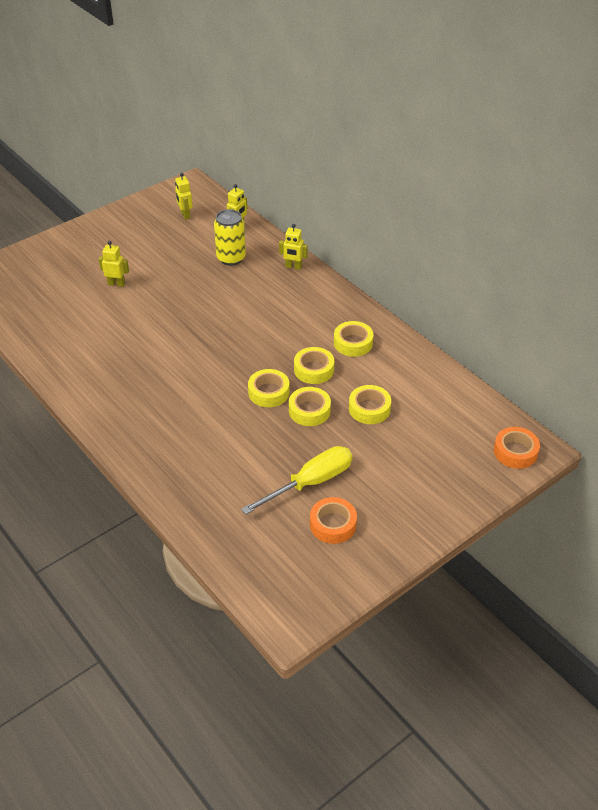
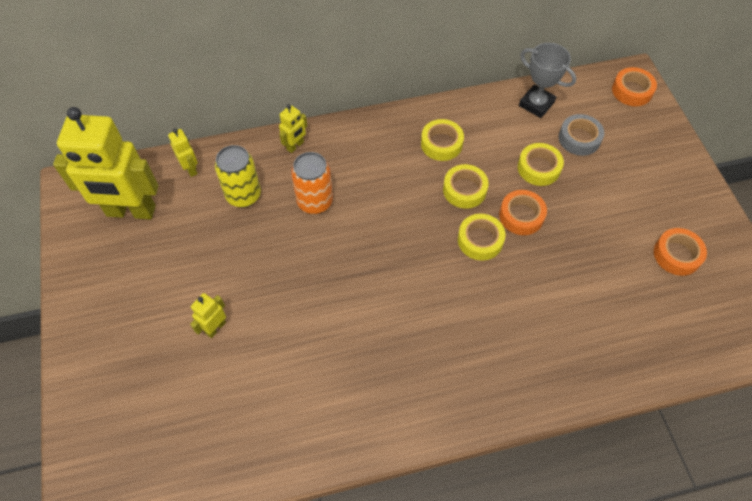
camera: 65 degrees left, 15 degrees up
yellow robot [175,173,193,220] -> yellow robot [53,107,159,219], size x2.37
yellow screwdriver [241,446,352,515] -> none
yellow tape [289,387,331,426] -> orange tape [499,190,547,235]
none -> orange can [291,152,333,214]
none -> grey trophy [519,43,576,118]
none -> grey tape [559,114,604,156]

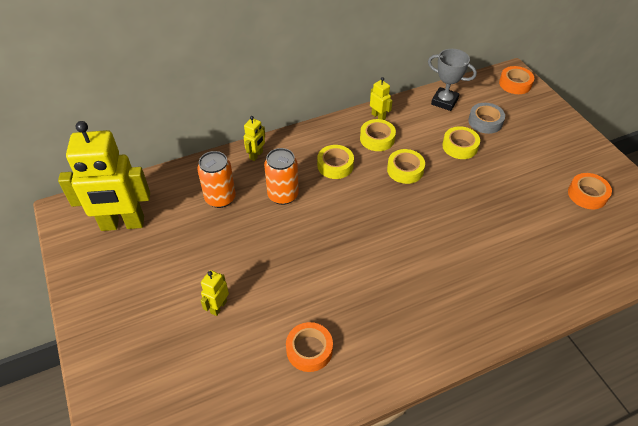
camera: 10 degrees left, 10 degrees down
yellow robot [168,129,198,177] -> yellow robot moved to [370,77,393,120]
yellow can [215,145,261,207] -> orange can [197,151,236,208]
yellow tape [458,214,505,260] -> yellow tape moved to [317,145,354,179]
orange tape [499,190,547,235] -> orange tape moved to [286,322,333,372]

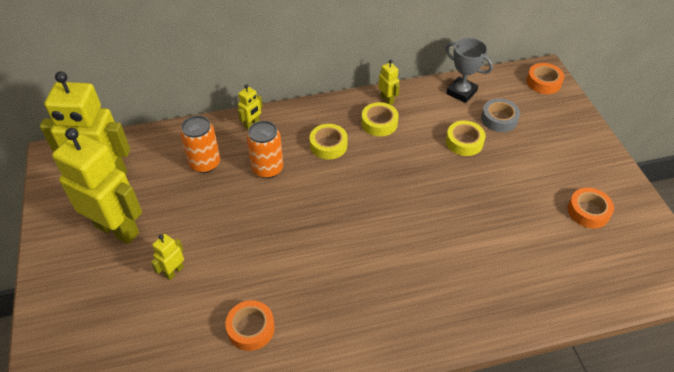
camera: 10 degrees right, 0 degrees up
yellow tape [387,149,425,184] -> none
none -> yellow robot [52,128,142,244]

